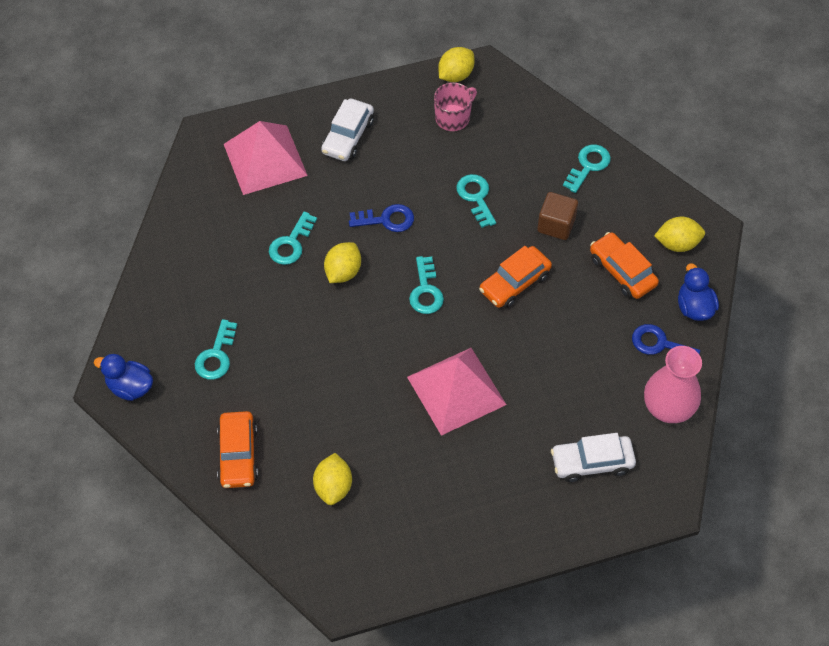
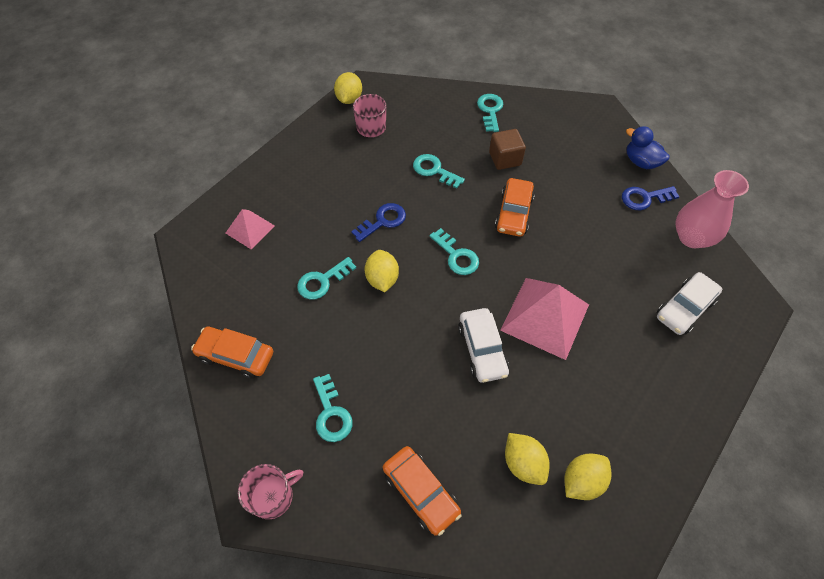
camera: 35 degrees left, 0 degrees up
blue duck [94,354,153,401] -> pink mug [238,464,303,519]
pink pyramid [224,121,308,195] -> pink pyramid [226,209,275,250], size x0.56
turquoise key [269,211,317,265] -> turquoise key turned 60 degrees clockwise [297,257,356,300]
white car [321,99,374,161] -> white car moved to [458,308,509,383]
orange car [590,232,659,299] -> orange car moved to [191,327,273,379]
yellow lemon [654,217,705,252] -> yellow lemon moved to [565,454,611,500]

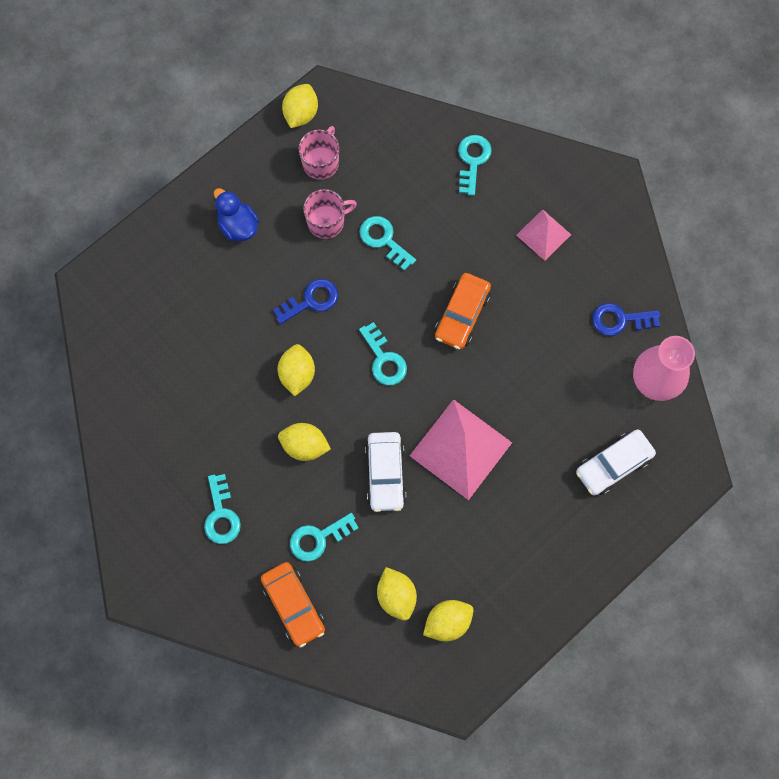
camera: 10 degrees right, 15 degrees up
orange car [191,327,273,379] -> none
pink pyramid [226,209,275,250] -> pink pyramid moved to [516,209,571,261]
pink mug [238,464,303,519] -> pink mug moved to [303,189,357,239]
turquoise key [297,257,356,300] -> turquoise key moved to [290,513,359,562]
brown cube [489,129,526,170] -> none
blue duck [626,126,670,169] -> blue duck moved to [214,188,259,241]
none -> yellow lemon [278,423,331,461]

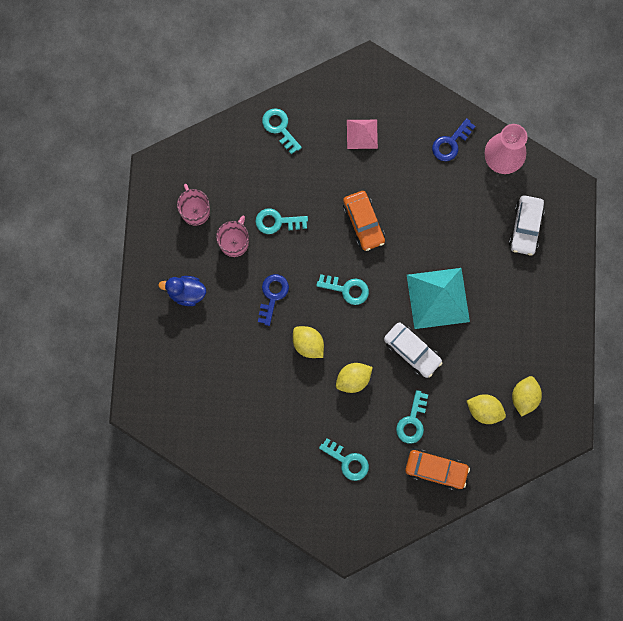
camera: 45 degrees left, 5 degrees up
yellow lemon [282,84,318,128] -> none
pink pyramid [410,399,512,500] -> turquoise pyramid [407,268,470,329]

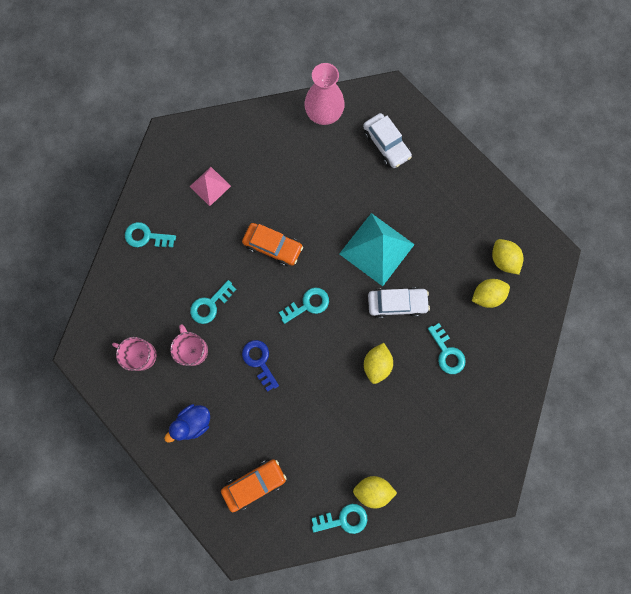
camera: 45 degrees left, 0 degrees up
yellow lemon [293,326,324,358] -> yellow lemon moved to [353,476,397,509]
turquoise key [319,438,369,481] -> turquoise key moved to [312,504,367,534]
orange car [405,449,470,490] -> orange car moved to [221,459,287,512]
blue key [432,118,476,161] -> none

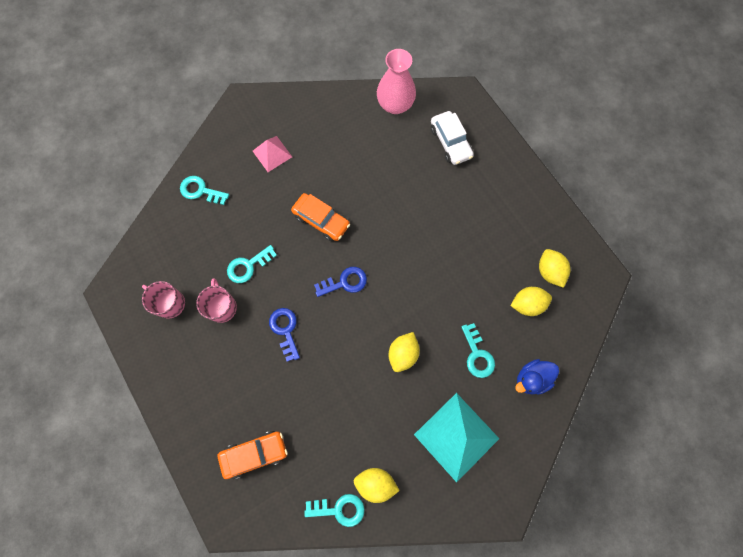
camera: 10 degrees right, 5 degrees down
blue duck [164,404,210,443] -> blue duck moved to [515,359,559,395]
turquoise key [279,287,329,324] -> blue key [314,267,367,297]
turquoise pyramid [339,213,415,286] -> turquoise pyramid moved to [414,393,499,482]
white car [368,287,430,318] -> none

